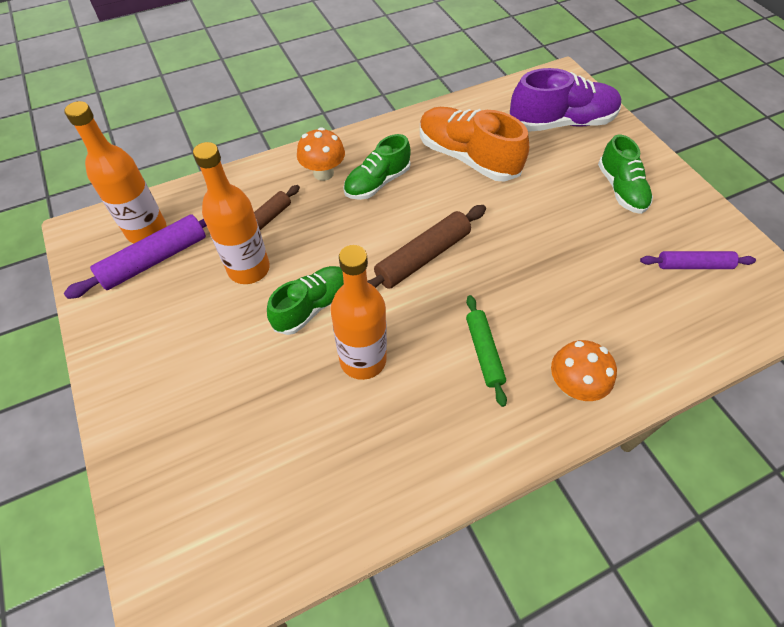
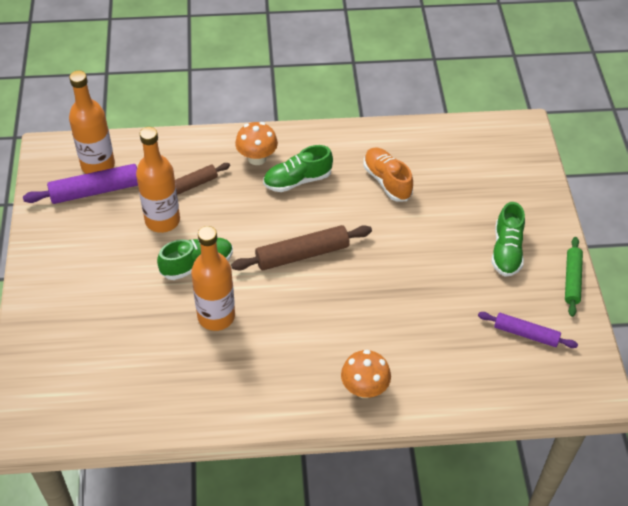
camera: 20 degrees right, 5 degrees down
orange shoe [420,107,529,181] -> orange shoe [363,147,413,202], size x0.65
green rolling pin [466,295,507,407] -> green rolling pin moved to [565,237,583,317]
purple shoe [510,68,621,132] -> none

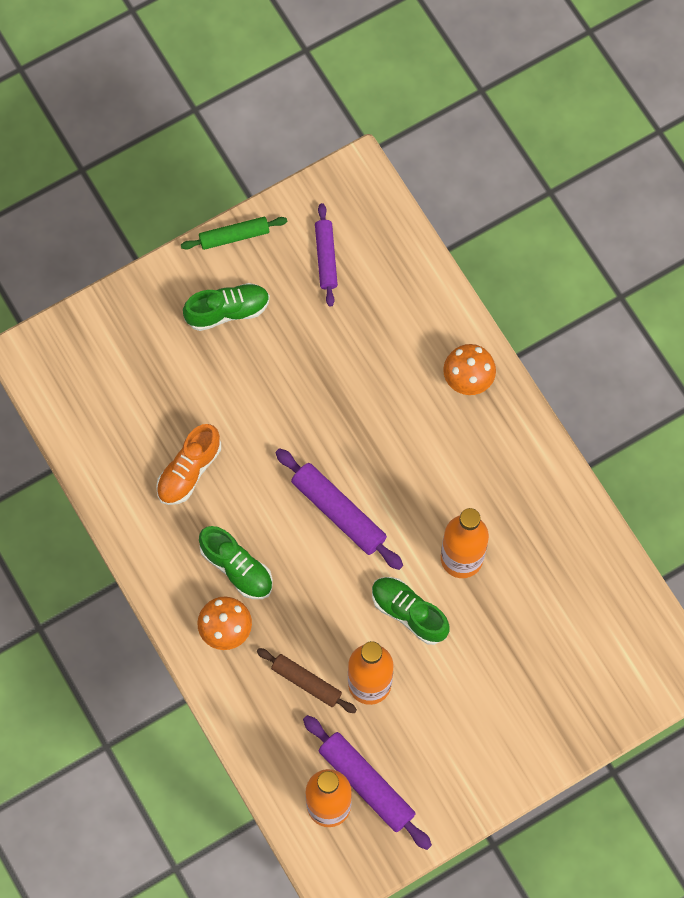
camera: 115 degrees left, 20 degrees up
brown rolling pin [231,225,372,271] -> purple rolling pin [275,448,403,570]

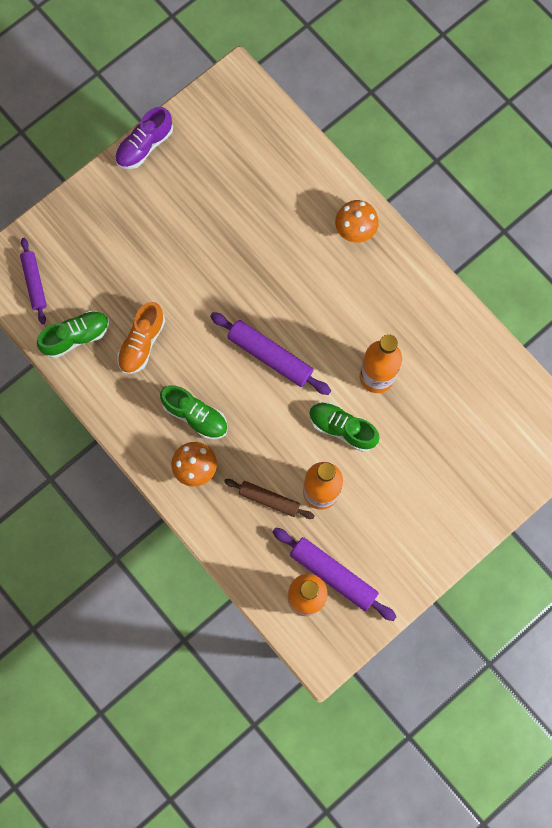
camera: 10 degrees left, 5 degrees up
green rolling pin [181,217,287,250] -> purple shoe [115,107,173,169]
green shoe [183,283,270,331] -> green shoe moved to [37,310,109,358]
purple rolling pin [315,203,338,307] -> purple rolling pin moved to [20,238,47,325]

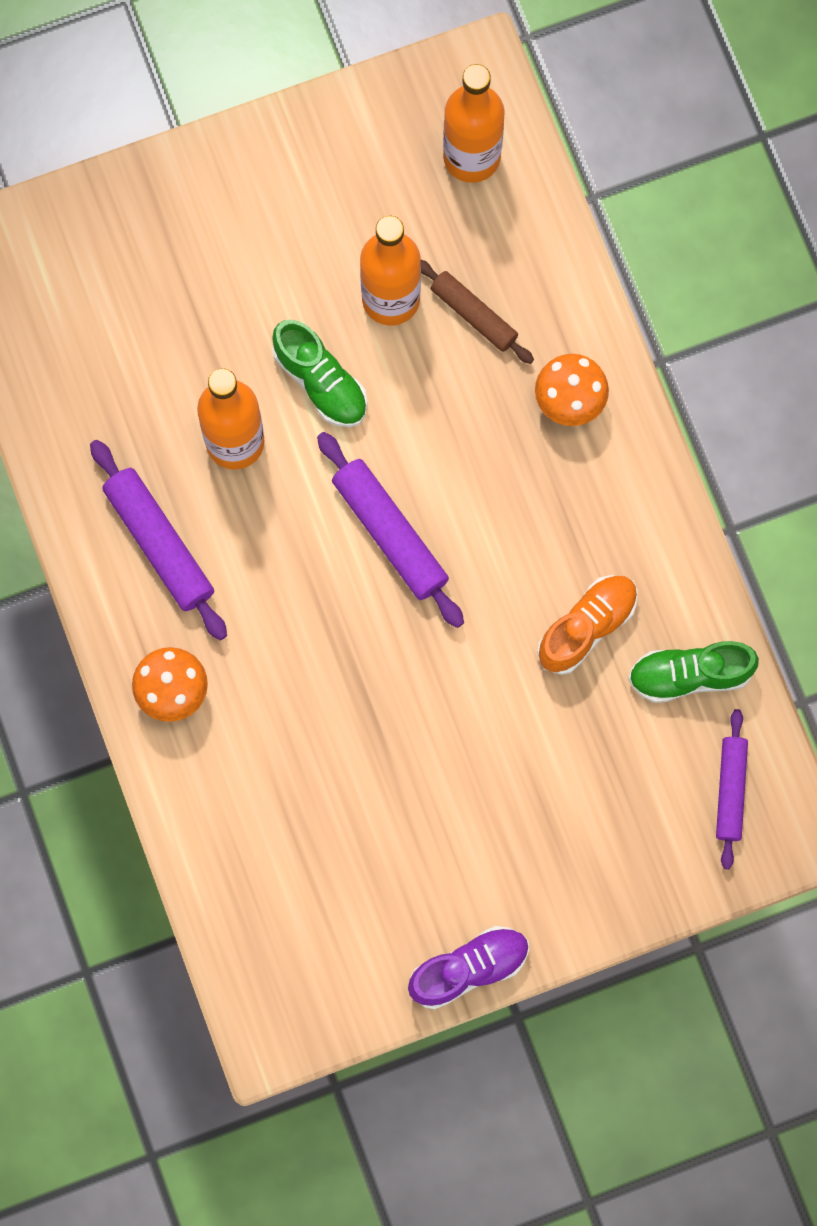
camera: 160 degrees left, 0 degrees up
green shoe [160,385,228,440] -> none
purple rolling pin [273,527,397,621] -> purple rolling pin moved to [90,440,227,640]

